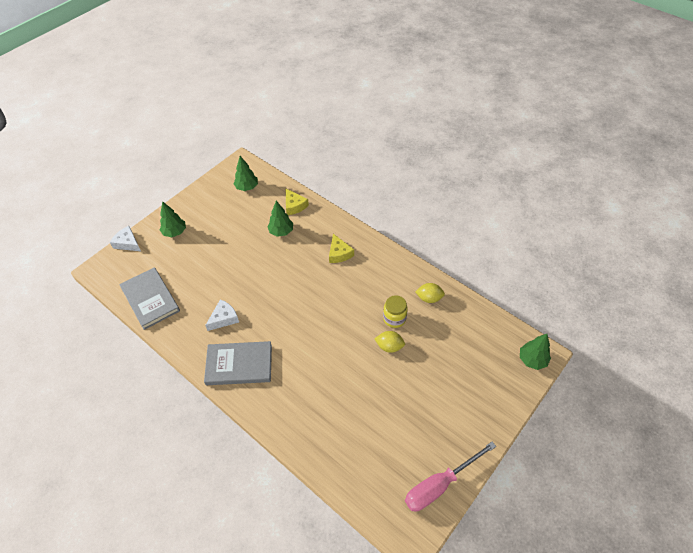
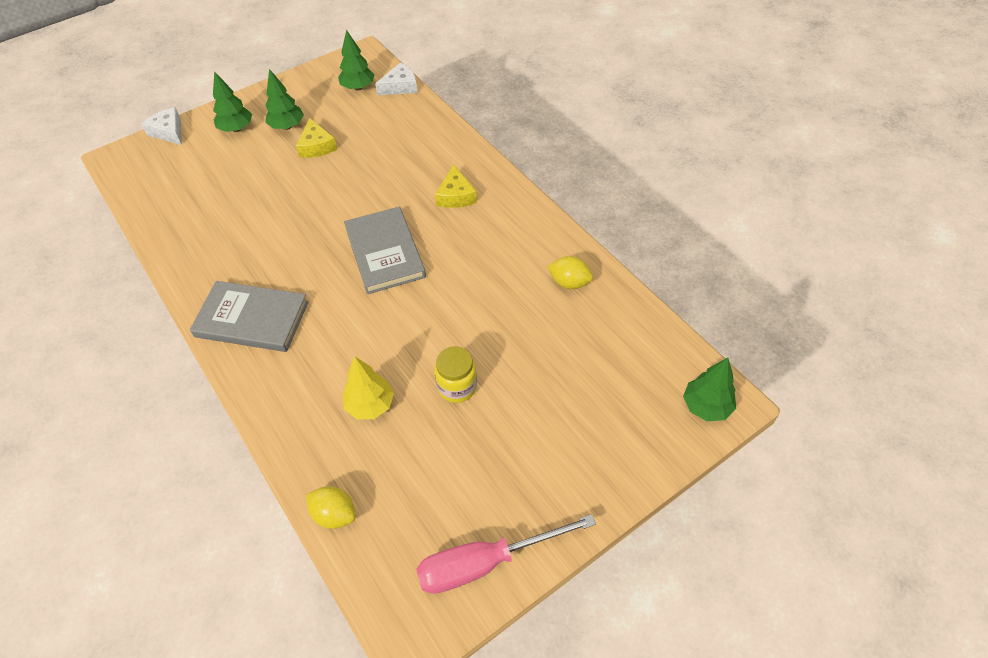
camera: 15 degrees right, 0 degrees up
grey book [119,267,180,330] -> grey book moved to [344,207,426,294]
white cheese [205,300,239,331] -> white cheese moved to [375,63,417,95]
green tree [267,201,293,237] -> green tree moved to [265,69,304,130]
yellow cheese [286,189,309,215] -> yellow cheese moved to [296,118,337,158]
yellow lemon [375,331,405,353] -> yellow lemon moved to [306,486,356,529]
yellow jar [383,295,408,328] -> yellow jar moved to [434,346,477,403]
none -> yellow tree [343,357,394,419]

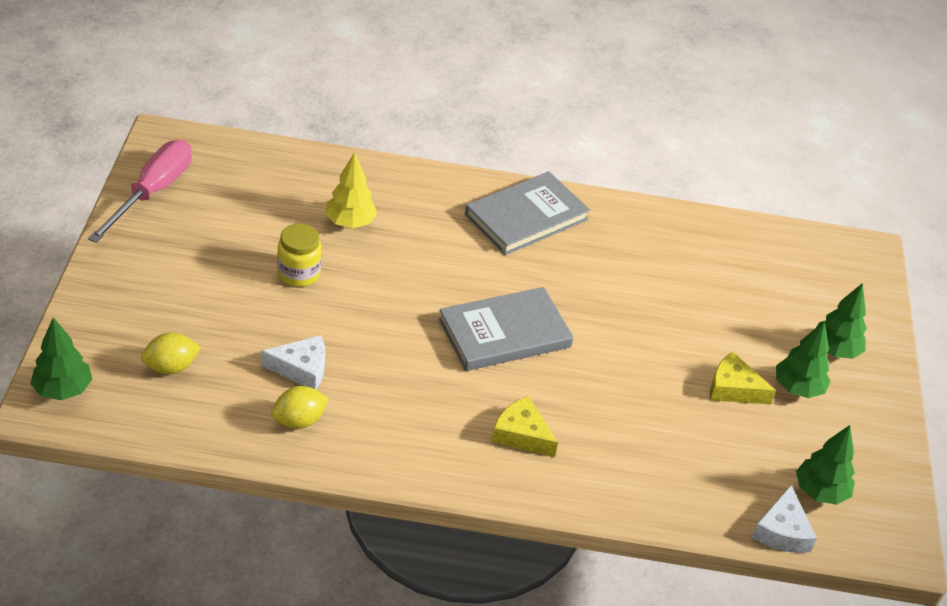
camera: 125 degrees right, 10 degrees down
white cheese [141,107,182,145] -> white cheese moved to [261,335,325,390]
yellow lemon [306,486,356,529] -> yellow lemon moved to [141,333,201,374]
grey book [344,207,426,294] -> grey book turned 45 degrees counterclockwise [439,287,574,371]

